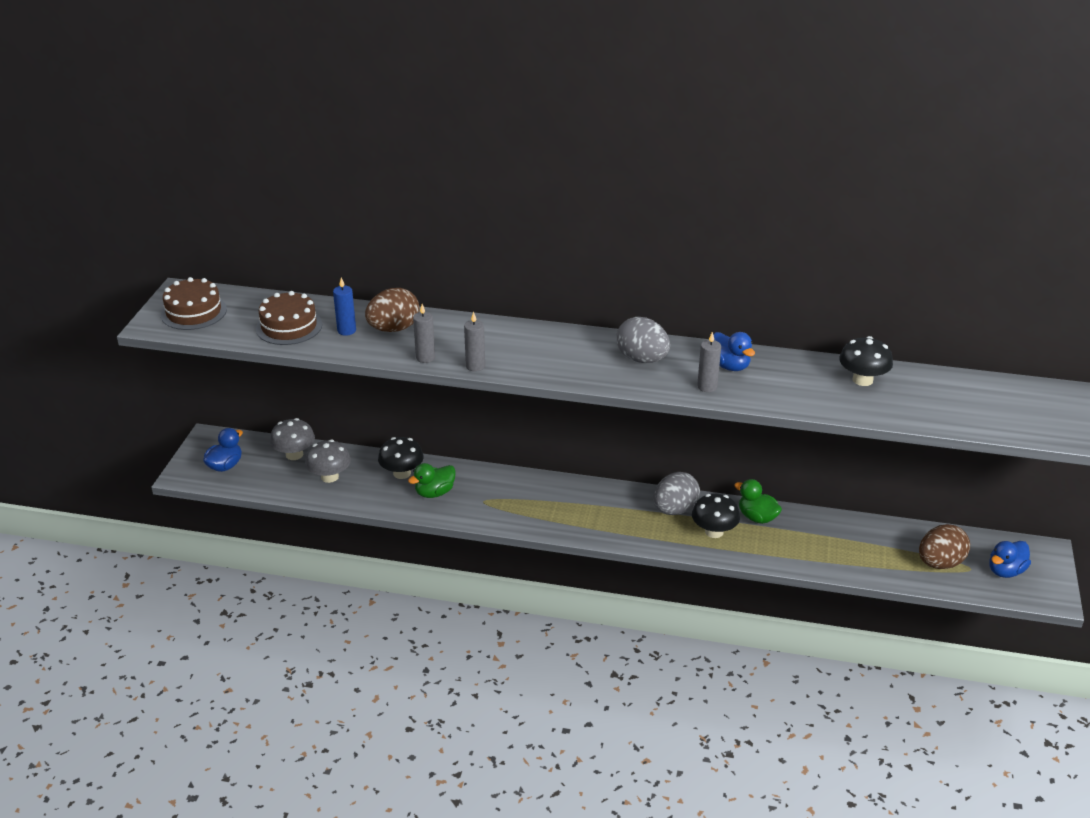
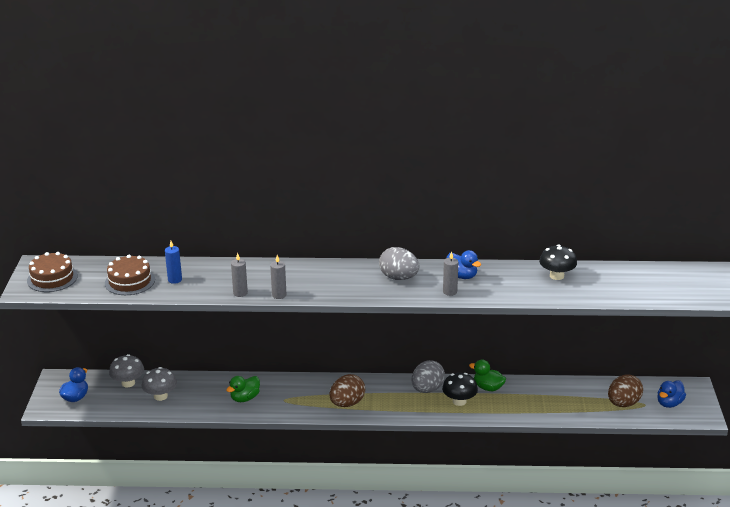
camera: 10 degrees left, 5 degrees down
brown egg [365,288,420,332] -> brown egg moved to [330,374,365,407]
black mushroom [378,437,424,479] -> none

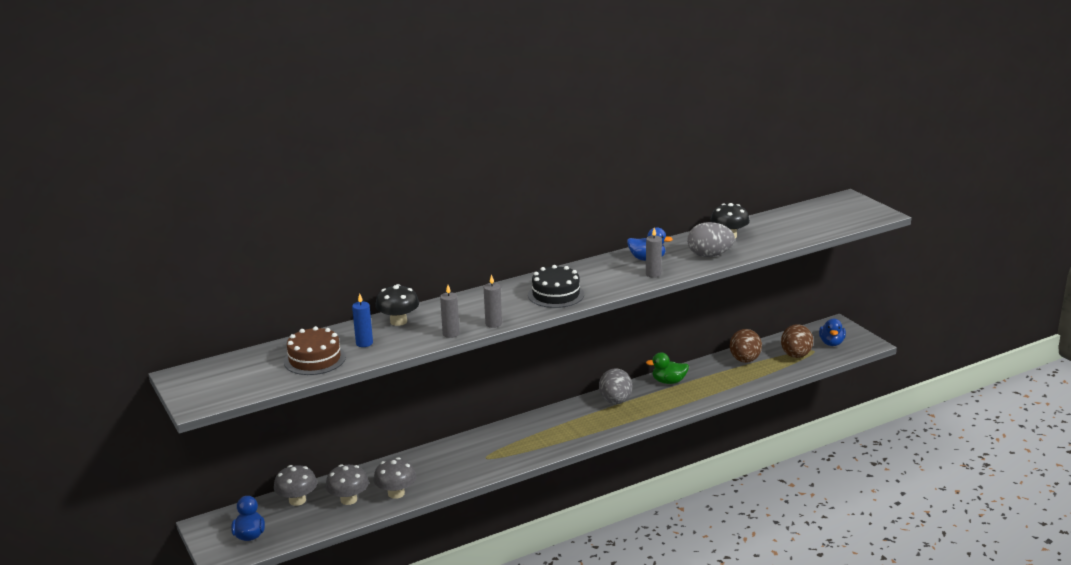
camera: 30 degrees left, 5 degrees down
brown cake [27,252,78,292] -> none
green duck [226,376,260,402] -> none
brown egg [330,374,365,407] -> brown egg moved to [730,329,762,363]
grey egg [379,247,419,280] -> grey egg moved to [687,222,735,257]
black mushroom [442,373,478,406] -> black mushroom moved to [375,284,419,326]
none -> grey mushroom [373,457,416,499]
none -> black cake [528,265,584,308]

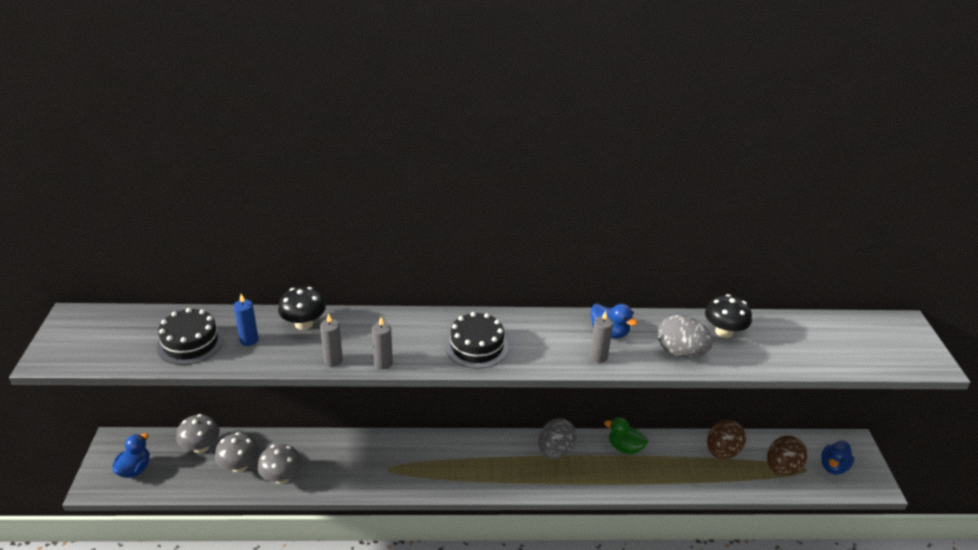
camera: 25 degrees right, 10 degrees up
brown cake [284,326,346,375] -> black cake [157,308,224,365]

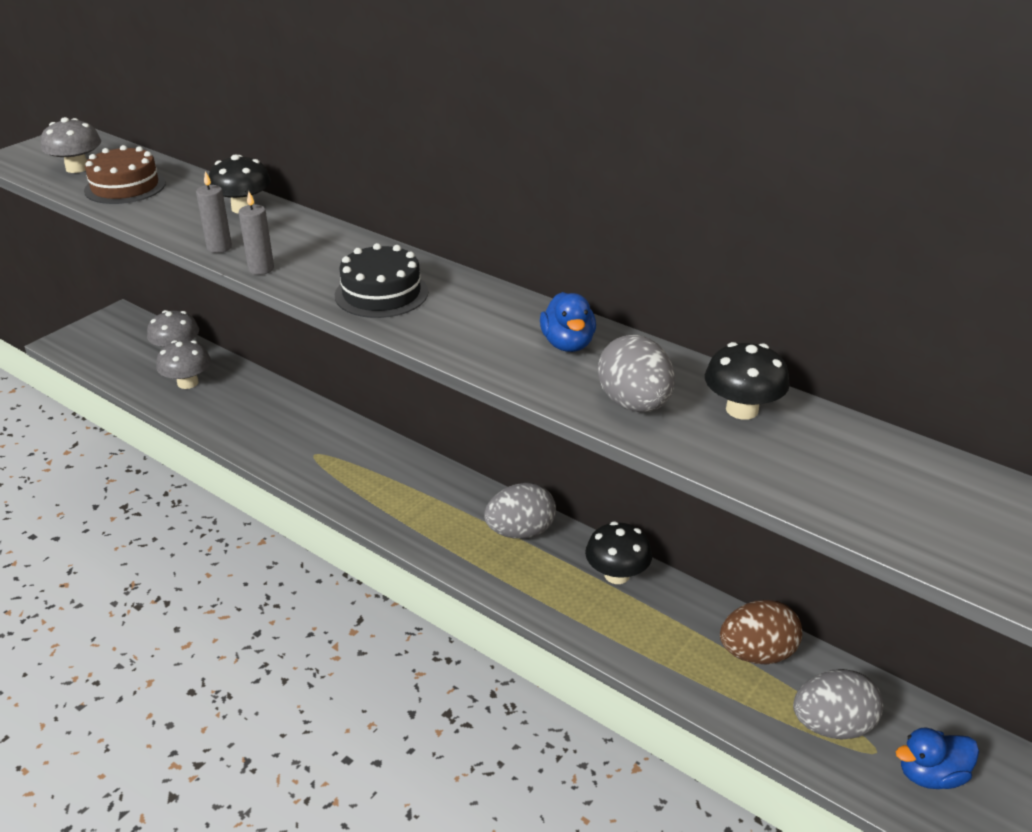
camera: 40 degrees right, 0 degrees up
blue duck [113,433,150,478] -> none
black cake [157,308,224,365] -> brown cake [84,145,166,204]
blue candle [234,294,258,346] -> none
grey mushroom [257,444,302,484] -> grey mushroom moved to [41,117,101,173]
grey candle [590,311,613,363] -> none
green duck [604,417,648,454] -> black mushroom [585,521,652,584]
brown egg [767,436,807,476] -> grey egg [793,669,883,739]

